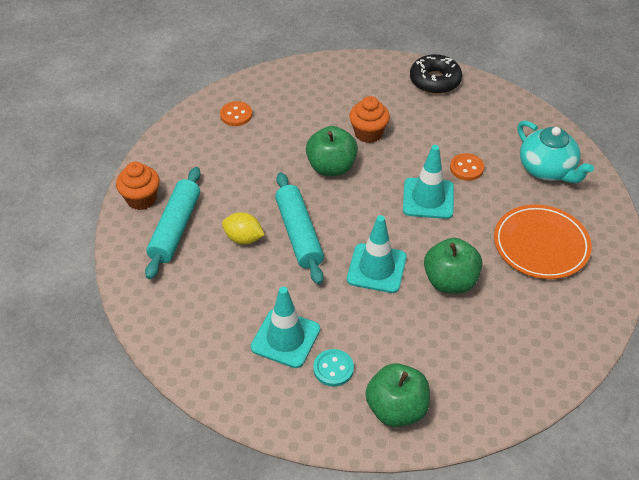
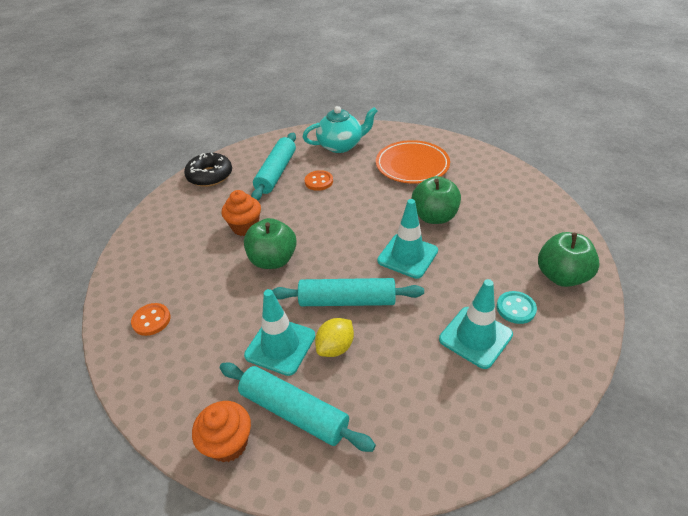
camera: 70 degrees left, 5 degrees down
turquoise traffic cone [403,145,454,219] -> turquoise traffic cone moved to [244,289,315,376]
none -> turquoise rolling pin [251,133,296,201]

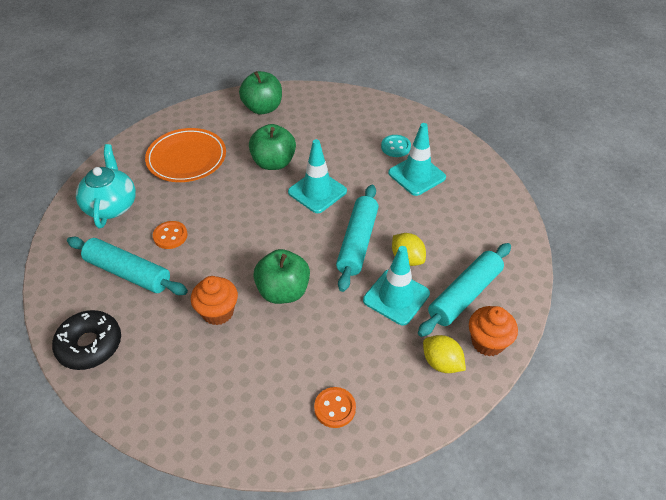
camera: 80 degrees left, 5 degrees up
green apple [538,232,600,287] -> green apple moved to [239,71,282,114]
none -> yellow lemon [423,335,466,373]

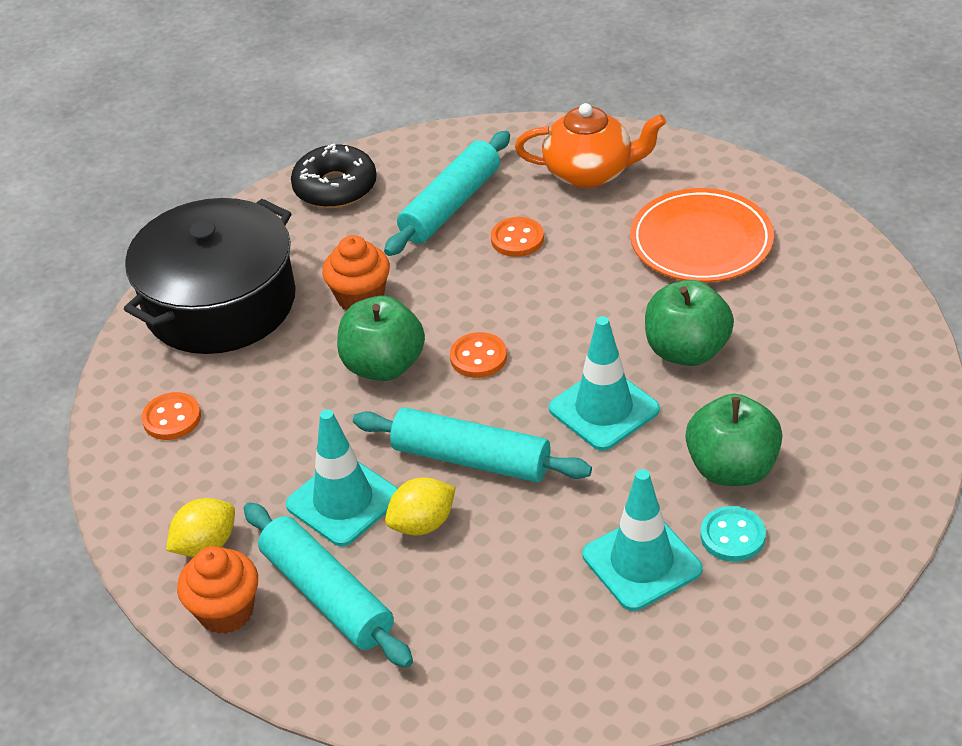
camera: 100 degrees right, 5 degrees down
turquoise teapot [76,144,136,228] -> orange teapot [515,103,666,188]
green apple [239,71,282,114] -> green apple moved to [686,394,782,486]
none -> black pot [124,198,296,354]
none -> orange button [450,332,507,378]

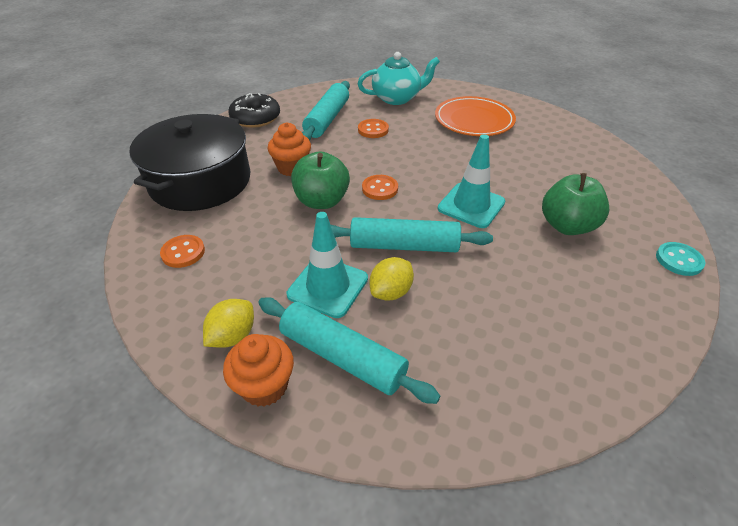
camera: 20 degrees left, 0 degrees up
orange teapot [515,103,666,188] -> turquoise teapot [358,52,440,105]
turquoise traffic cone [582,469,703,611] -> none
green apple [645,280,734,366] -> none
turquoise button [701,506,766,562] -> turquoise button moved to [656,242,706,276]

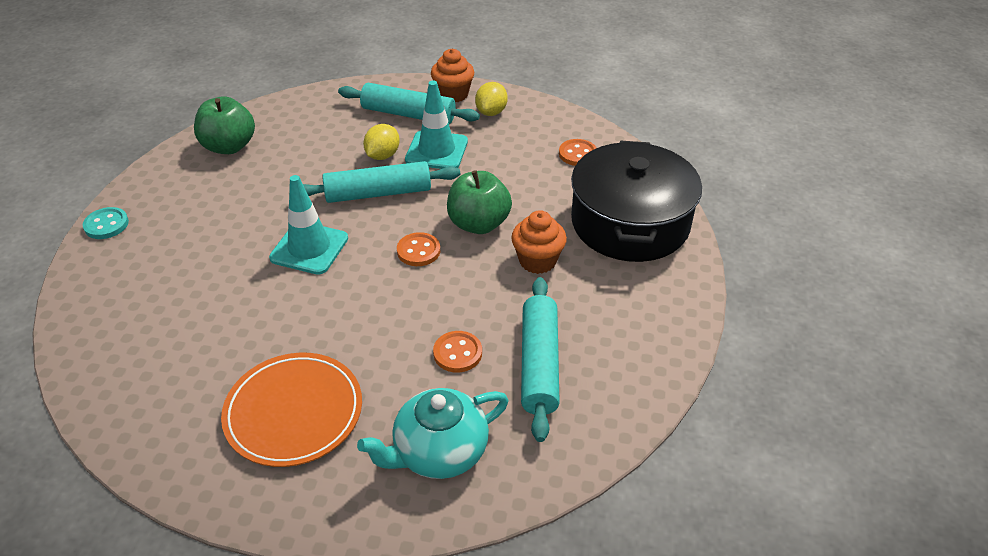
camera: 165 degrees right, 0 degrees up
black donut [228,93,280,128] -> none
green apple [542,173,609,235] -> green apple moved to [194,96,255,154]

